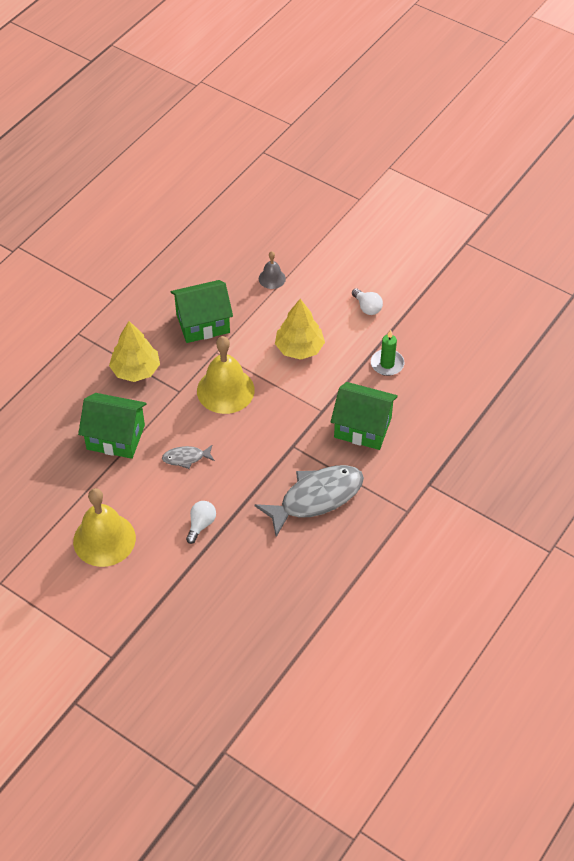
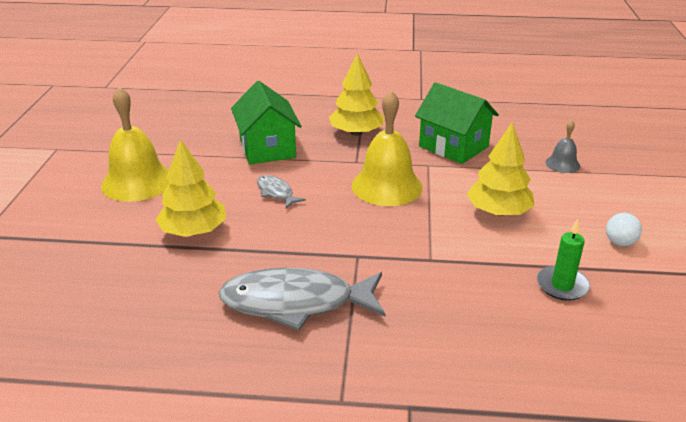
camera: 60 degrees right, 20 degrees down
white light bulb [186,501,216,544] -> yellow tree [156,139,226,237]
grey fish [254,465,364,537] -> grey fish turned 150 degrees clockwise [218,267,386,331]
green house [331,382,398,450] -> none

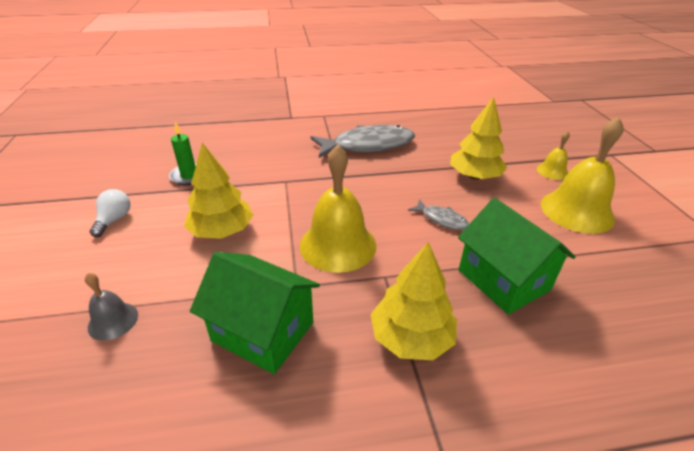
camera: 165 degrees right, 5 degrees up
none -> yellow bell [537,131,570,180]

